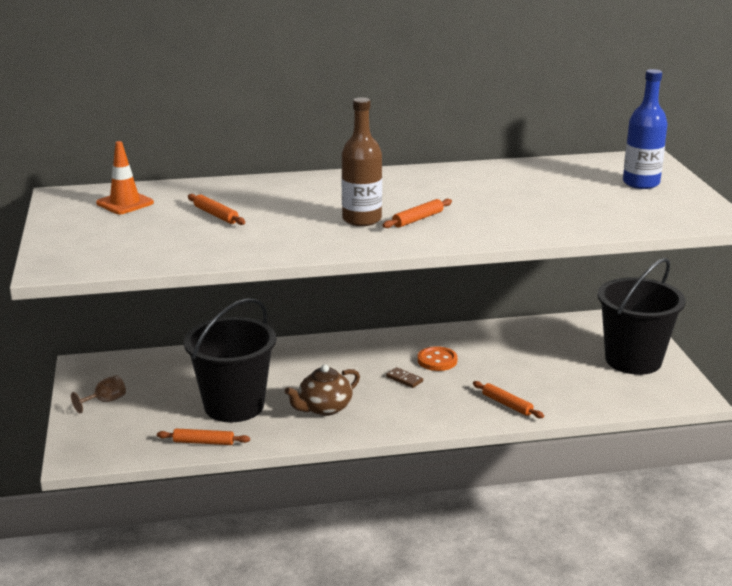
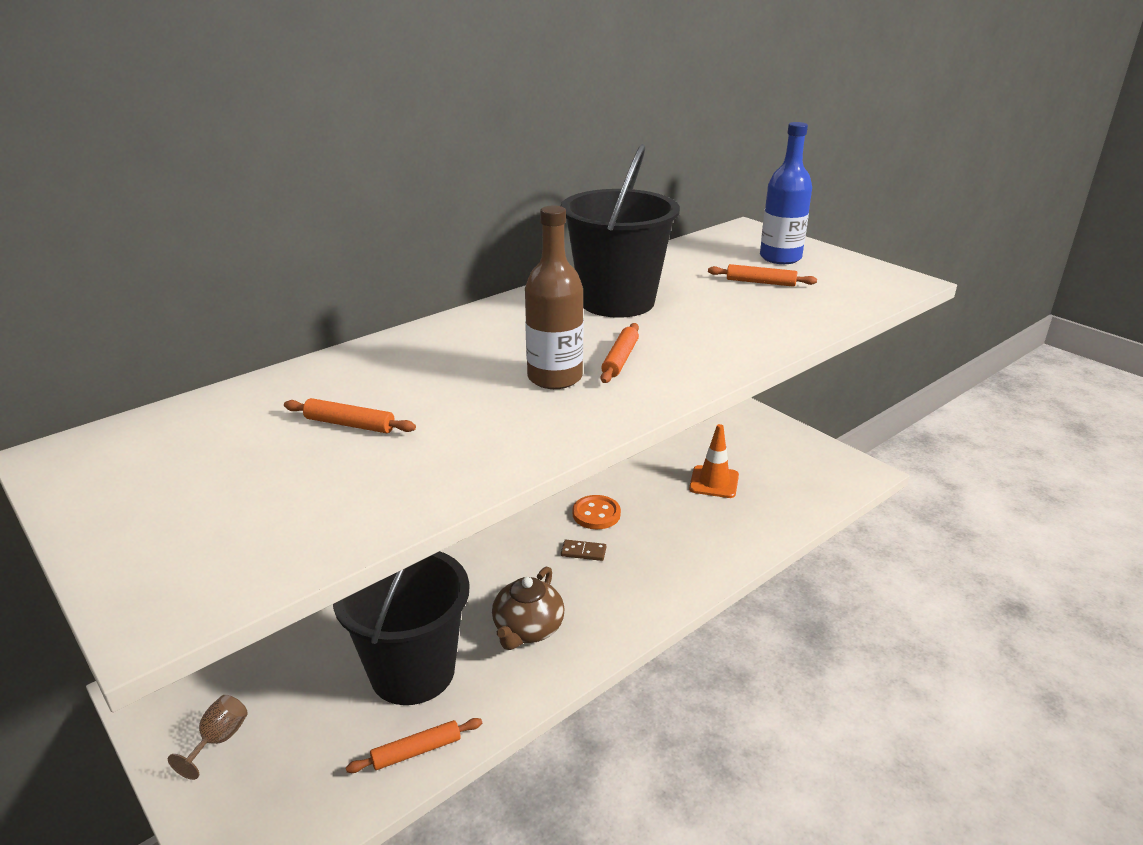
camera: 30 degrees left, 5 degrees up
orange traffic cone [96,141,154,214] -> orange traffic cone moved to [689,424,739,498]
orange rolling pin [473,381,544,418] -> orange rolling pin moved to [708,264,817,287]
black bucket [598,258,685,375] -> black bucket moved to [561,144,680,318]

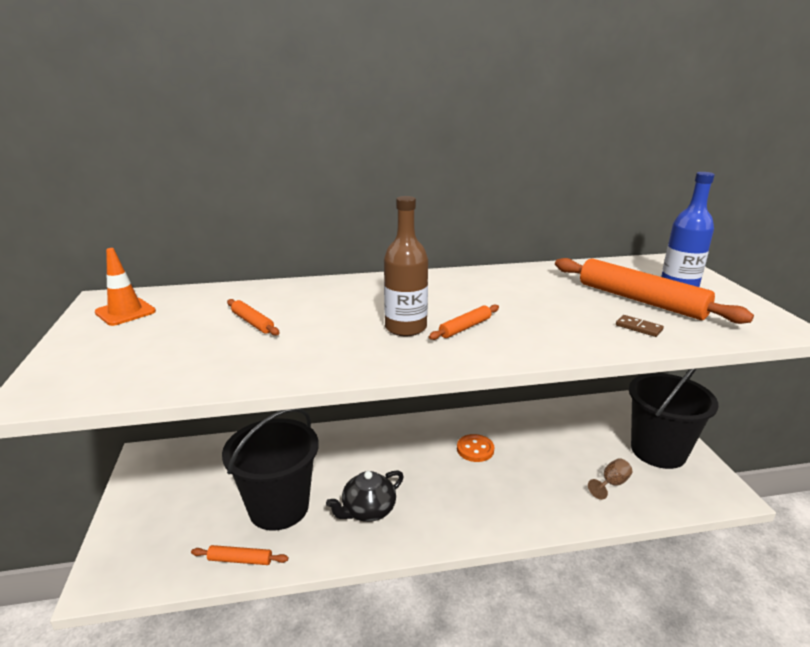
camera: 30 degrees right, 5 degrees down
brown goblet [168,695,248,780] -> brown goblet moved to [588,458,632,500]
brown teapot [492,567,564,650] -> black teapot [326,470,404,522]
black bucket [561,144,680,318] -> black bucket moved to [629,369,719,469]
brown domino [561,540,606,561] -> brown domino moved to [616,315,664,337]
orange traffic cone [689,424,739,498] -> orange traffic cone moved to [95,248,156,326]
orange rolling pin [708,264,817,287] -> orange rolling pin [555,258,754,324], size x2.16

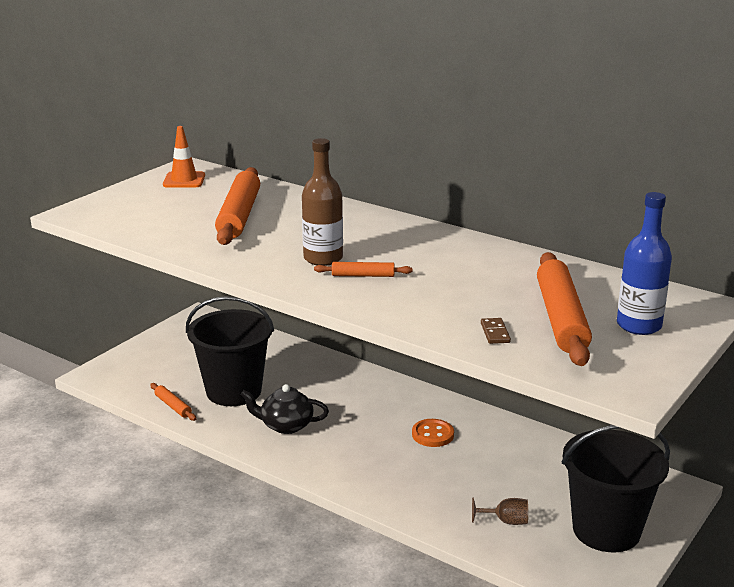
camera: 45 degrees right, 0 degrees up
orange rolling pin [227,299,280,336] -> orange rolling pin [215,167,260,245], size x2.16

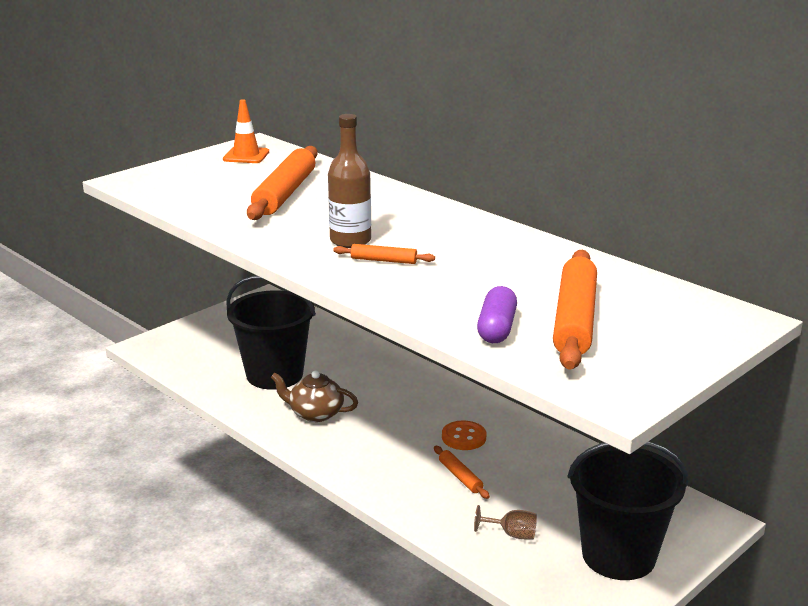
camera: 10 degrees right, 0 degrees up
orange rolling pin [150,383,196,421] -> orange rolling pin moved to [434,446,490,499]
black teapot [241,384,329,434] -> brown teapot [271,370,358,422]
brown domino [481,318,511,344] -> purple capsule [477,286,517,343]
blue bottle [617,192,672,335] -> none

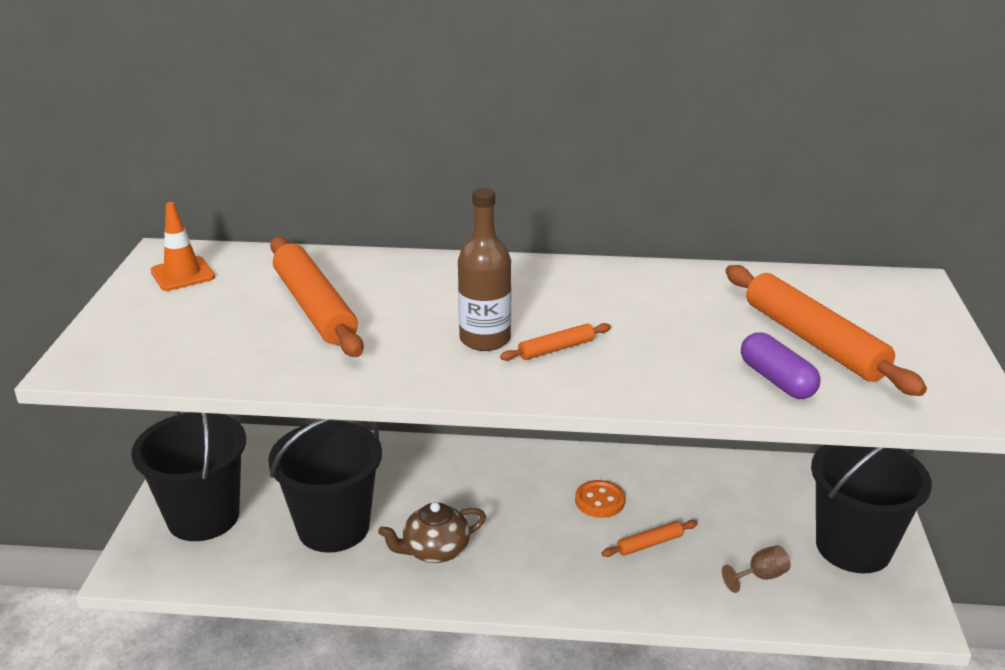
camera: 40 degrees left, 5 degrees up
orange rolling pin [434,446,490,499] -> orange rolling pin turned 45 degrees counterclockwise [602,520,698,557]
none -> black bucket [131,412,246,541]

